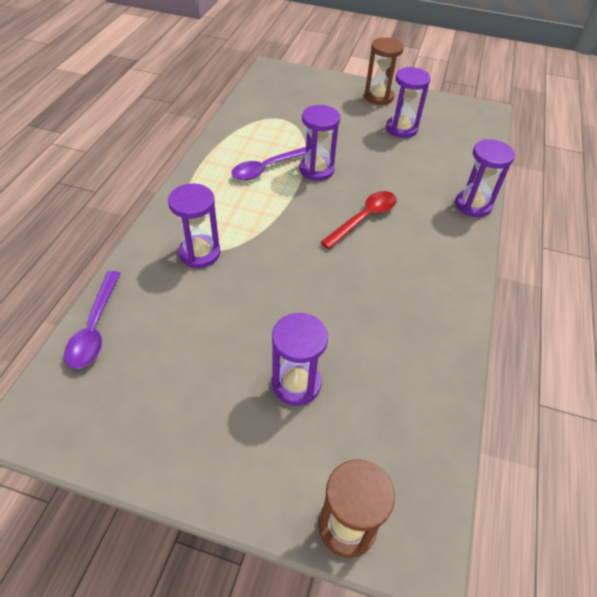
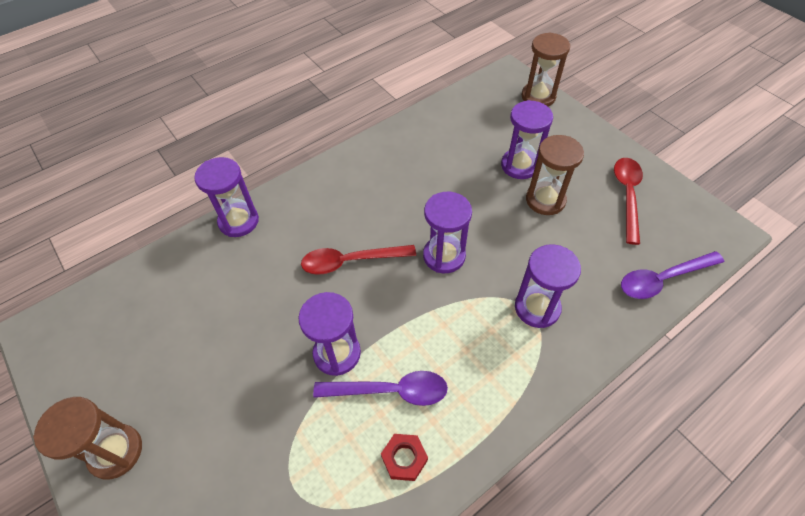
camera: 140 degrees left, 5 degrees up
purple spoon [64,271,121,369] -> purple spoon turned 150 degrees counterclockwise [621,251,724,299]
purple hourglass [386,67,431,138] -> purple hourglass moved to [423,192,472,273]
none -> red nut [381,434,428,481]
none -> brown hourglass [526,135,584,215]
none -> red spoon [614,158,643,245]

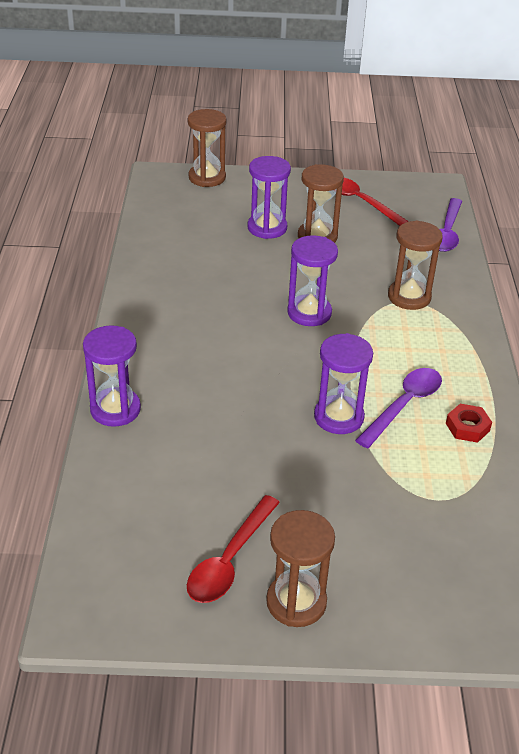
camera: 55 degrees left, 15 degrees down
red spoon [301,245,416,275] -> red spoon moved to [187,495,280,603]
purple hourglass [515,244,581,328] -> brown hourglass [388,221,443,310]

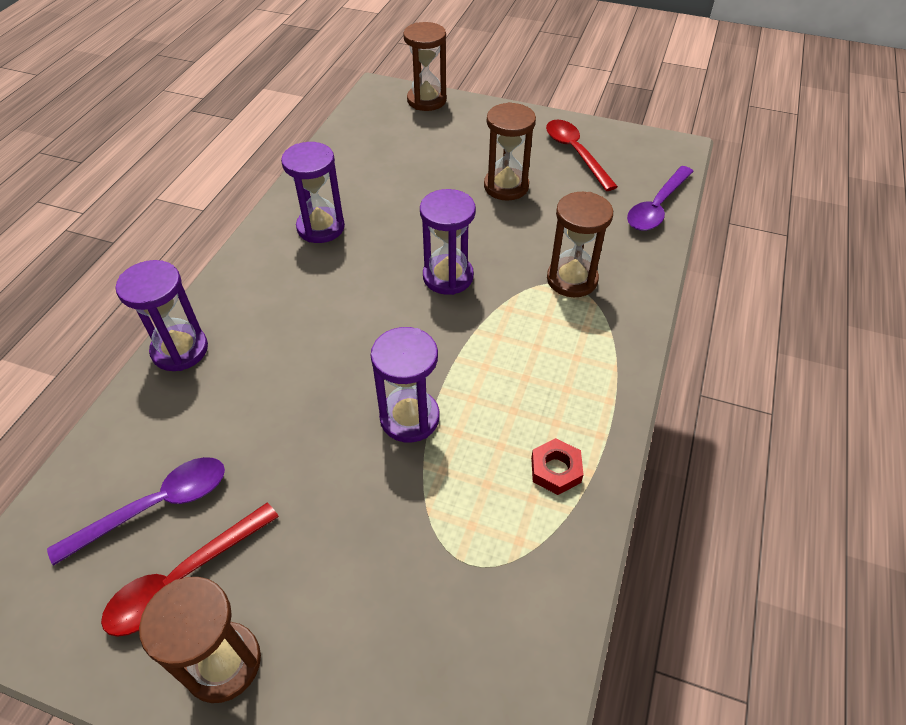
camera: 20 degrees right, 10 degrees up
purple hourglass [248,156,291,239] -> purple hourglass moved to [281,142,345,243]
purple spoon [355,368,442,448] -> purple spoon moved to [47,457,225,566]

